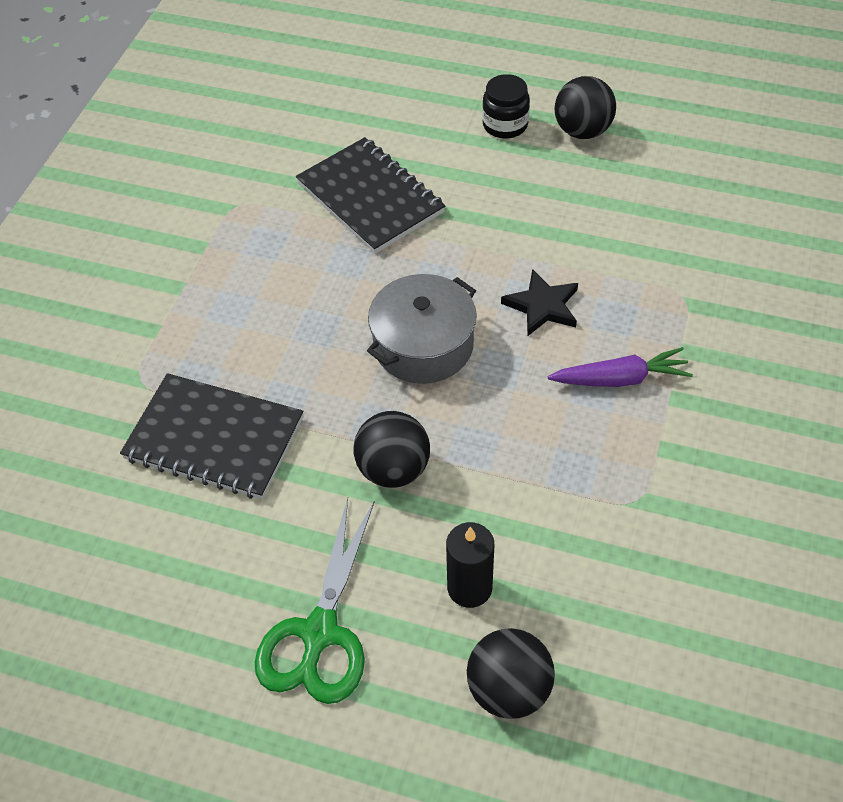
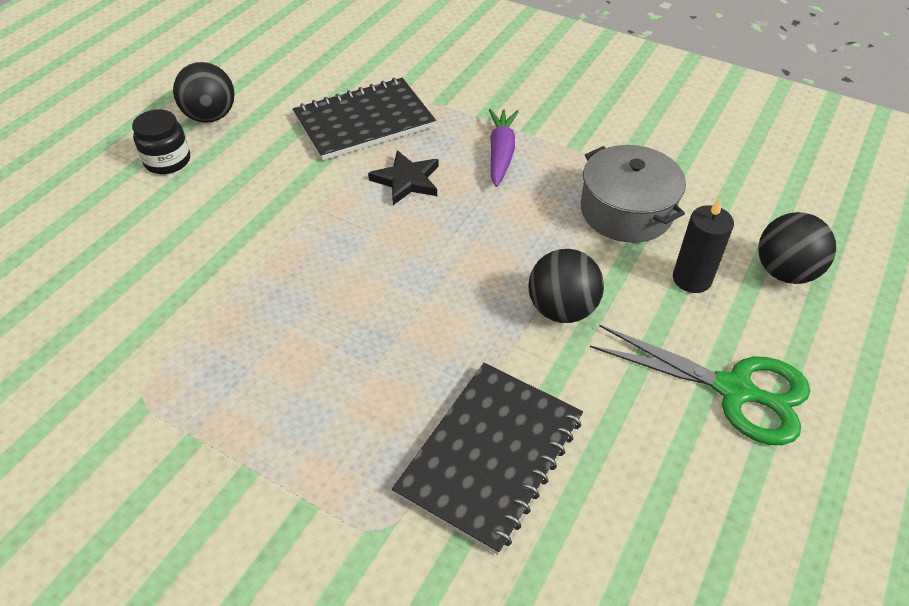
camera: 80 degrees left, 5 degrees down
black notebook [296,137,446,254] -> black notebook moved to [293,78,436,161]
grey pot [367,274,477,384] -> grey pot moved to [581,145,686,243]

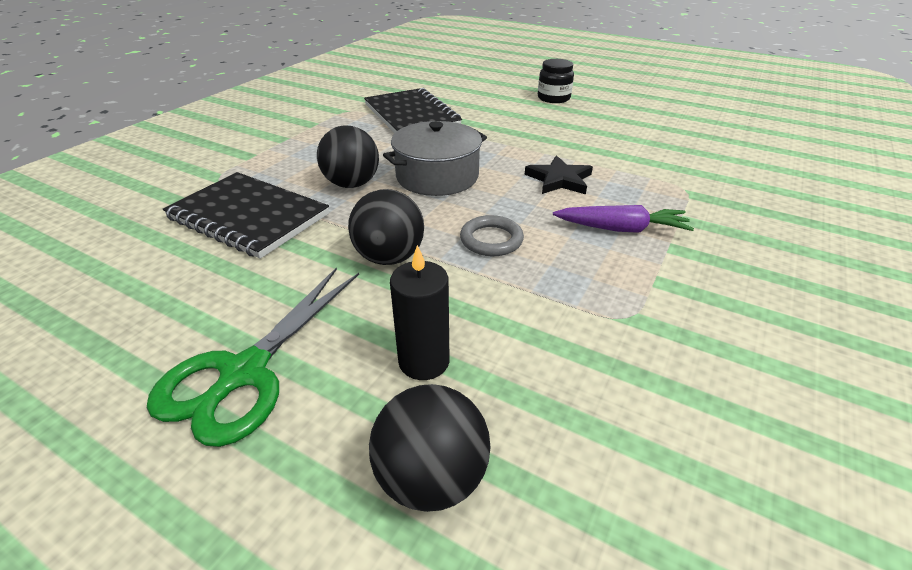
camera: 90 degrees right, 10 degrees down
black ball [173,62,235,123] -> black ball moved to [317,125,379,188]
black notebook [293,78,436,161] -> black notebook moved to [364,88,462,133]
grey pot [581,145,686,243] -> grey pot moved to [383,121,487,196]
none -> grey ring [460,215,524,256]

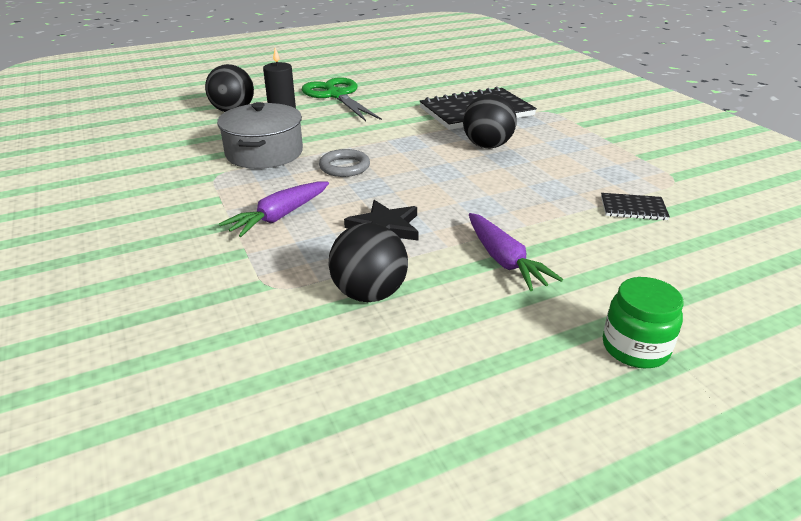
camera: 125 degrees right, 5 degrees down
black ball [348,189,424,265] -> black ball moved to [329,223,408,302]
black notebook [364,88,462,133] -> black notebook [601,193,670,220], size x0.46
grey pot [383,121,487,196] -> grey pot moved to [217,102,303,169]
black jar [538,59,574,103] -> green jar [603,277,684,368]
none -> purple carrot [469,213,563,291]

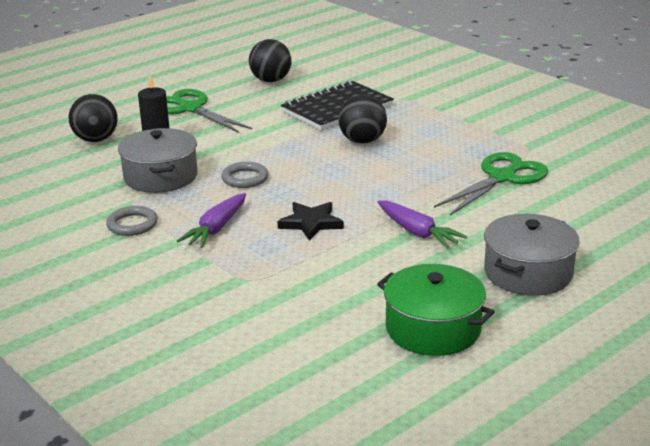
camera: 15 degrees left, 5 degrees down
black ball [329,223,408,302] -> black ball moved to [249,39,292,82]
black notebook [601,193,670,220] -> green scissors [434,152,548,216]
green jar [603,277,684,368] -> grey pot [484,214,580,296]
none -> grey ring [106,206,158,236]
none -> green pot [377,264,494,356]

